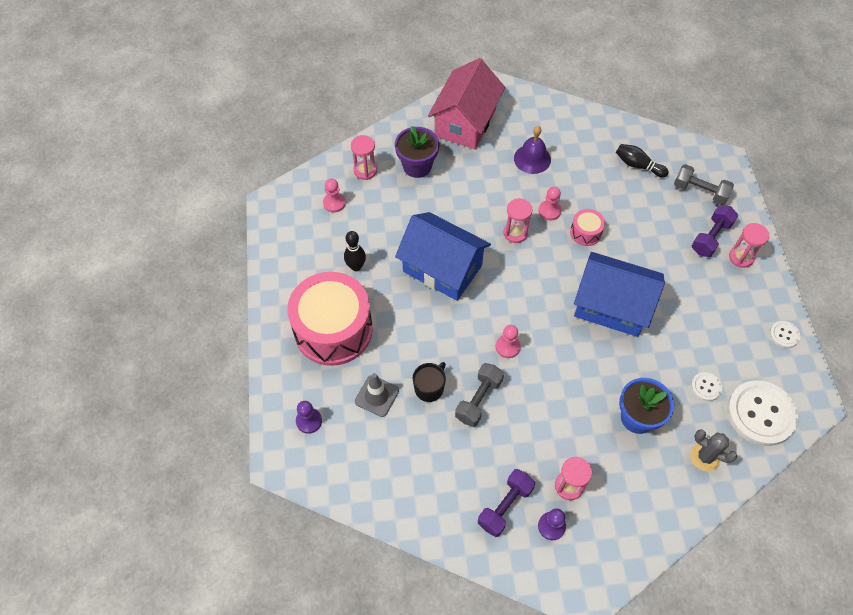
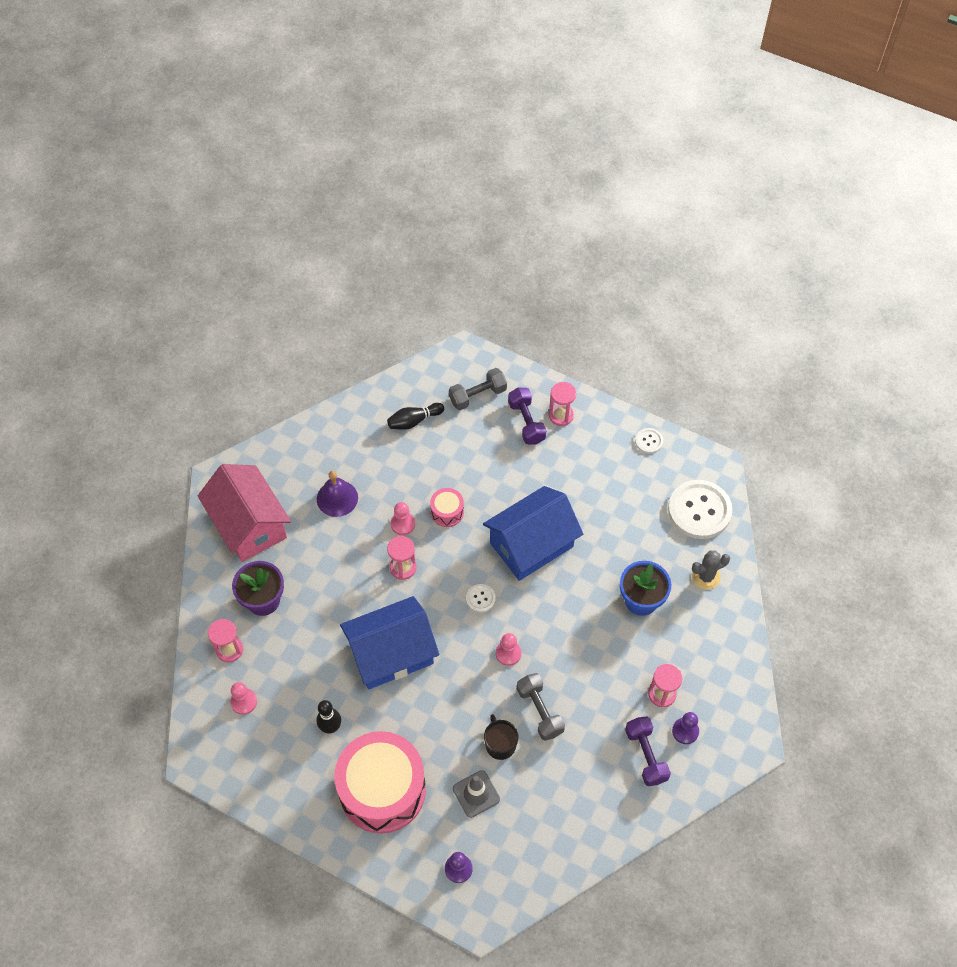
camera: 55 degrees left, 0 degrees up
white button [691,372,722,401] -> white button moved to [466,584,496,613]

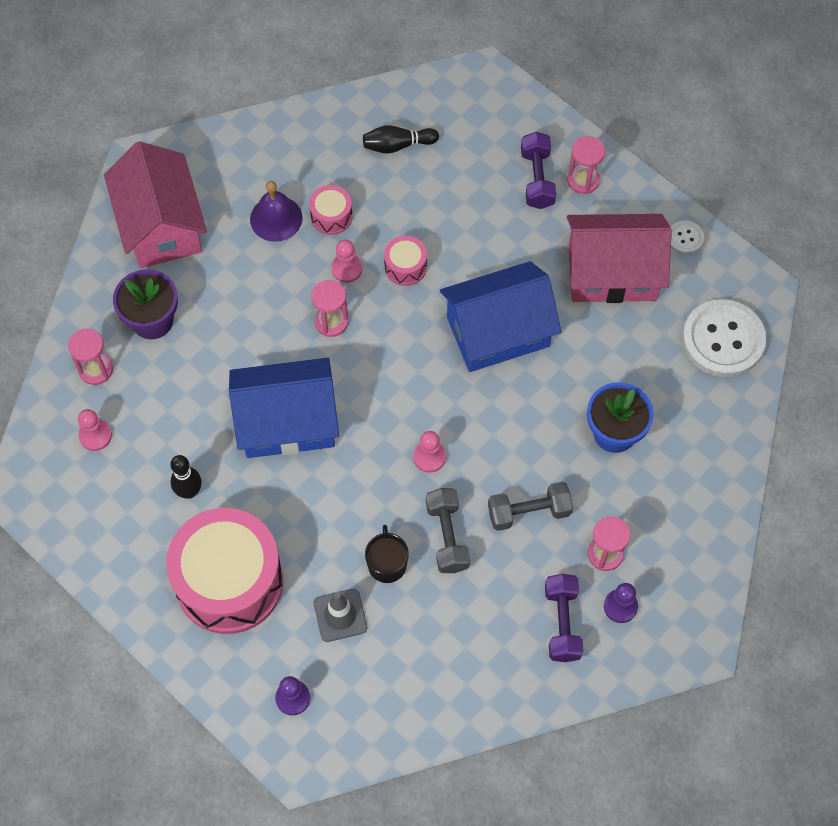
camera: 15 degrees right, 5 degrees up
grey dumbbell [449,368,507,410] -> grey dumbbell moved to [488,482,573,531]
white button [466,584,496,613] -> none
grey cactus [692,550,730,590] -> none
none -> pink drum [309,185,353,235]
none -> pink house [567,214,672,303]

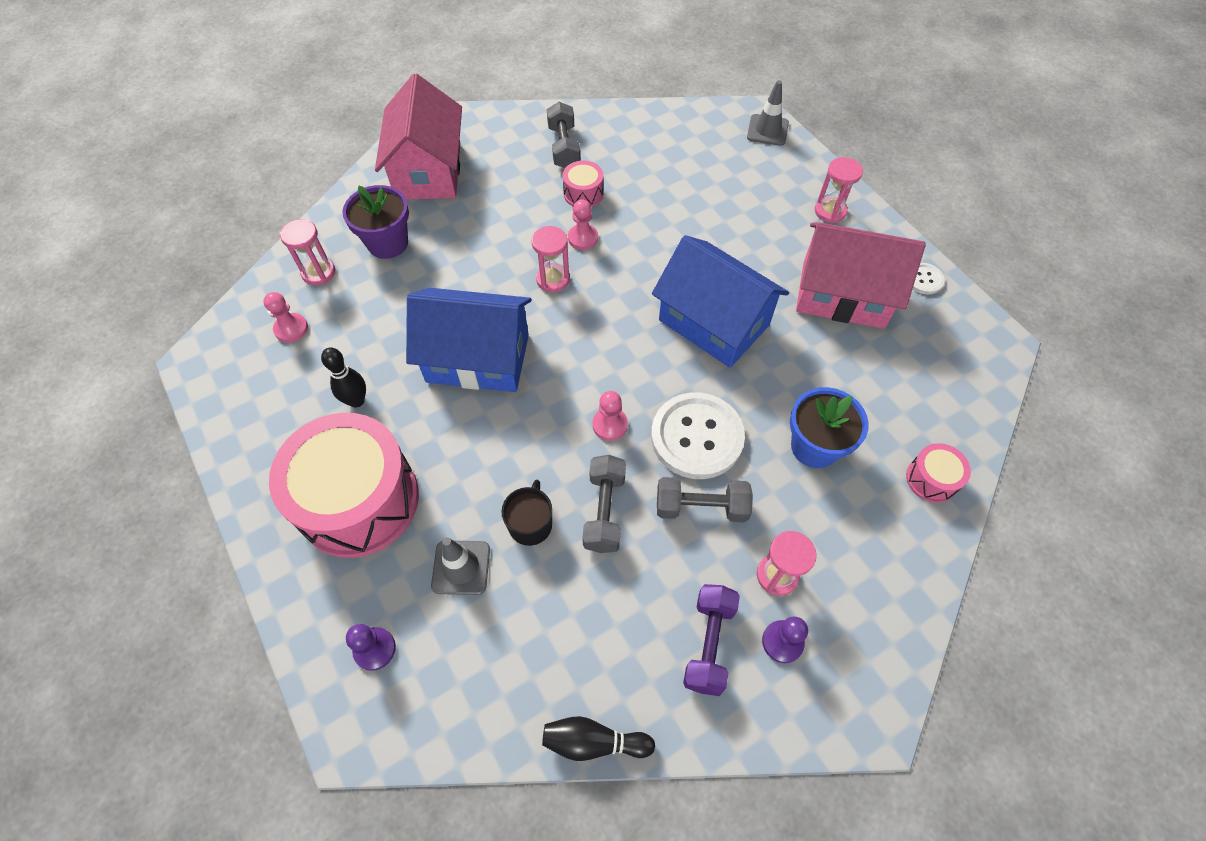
camera: 15 degrees right, 5 degrees down
purple bell [250,181,303,242] -> none
black bowling pin [363,125,439,154] -> black bowling pin moved to [542,716,655,761]
pink drum [384,235,427,286] -> pink drum moved to [906,443,971,503]
blue house [440,261,561,372] -> blue house turned 45 degrees clockwise [652,235,789,368]
purple dumbbell [521,132,556,209] -> none
white button [682,299,766,377] -> white button moved to [651,392,745,479]
none -> grey dumbbell [547,102,581,168]
none -> grey traffic cone [747,80,789,146]

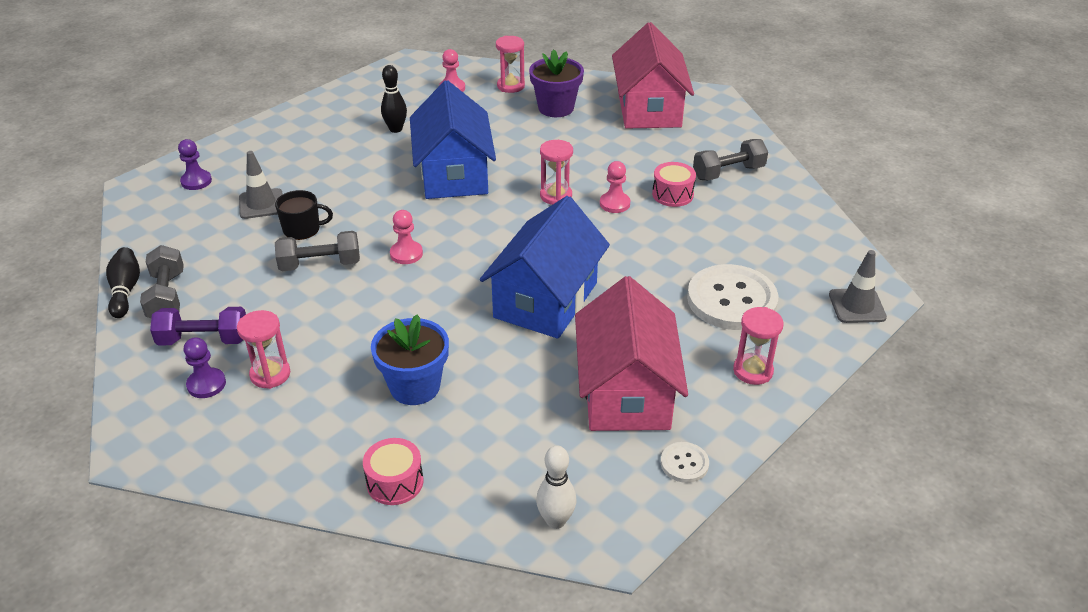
camera: 75 degrees right, 20 degrees down
pink drum [269,413,419,558] -> none
pink house [375,74,462,200] -> pink house turned 75 degrees counterclockwise [612,22,694,129]
white button [651,392,745,479] -> white button moved to [687,264,778,330]
grey dumbbell [657,477,753,522] -> grey dumbbell moved to [140,245,184,318]
none -> white bowling pin [536,445,577,529]

